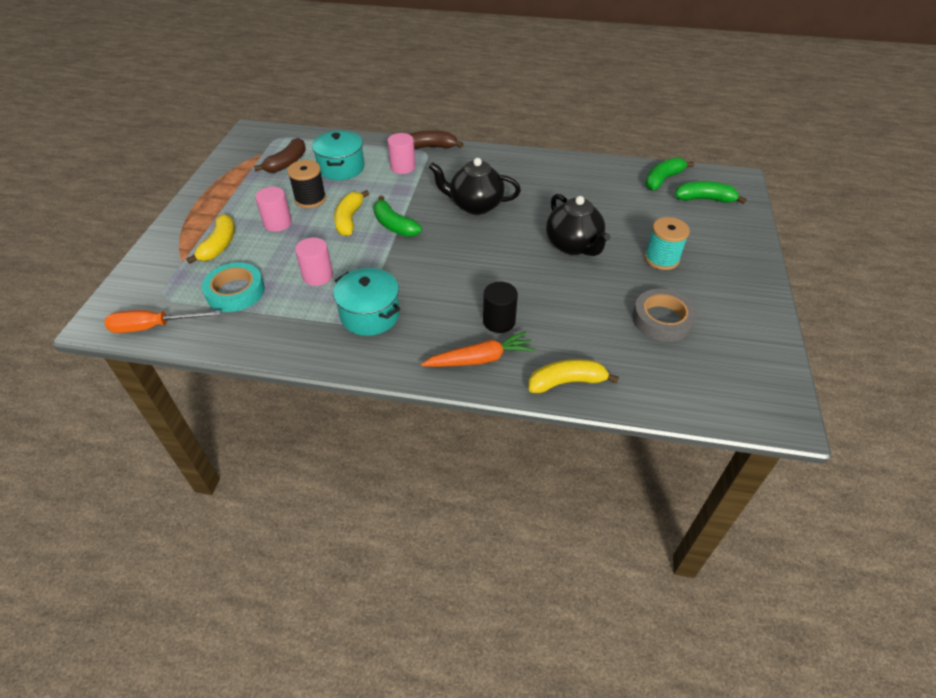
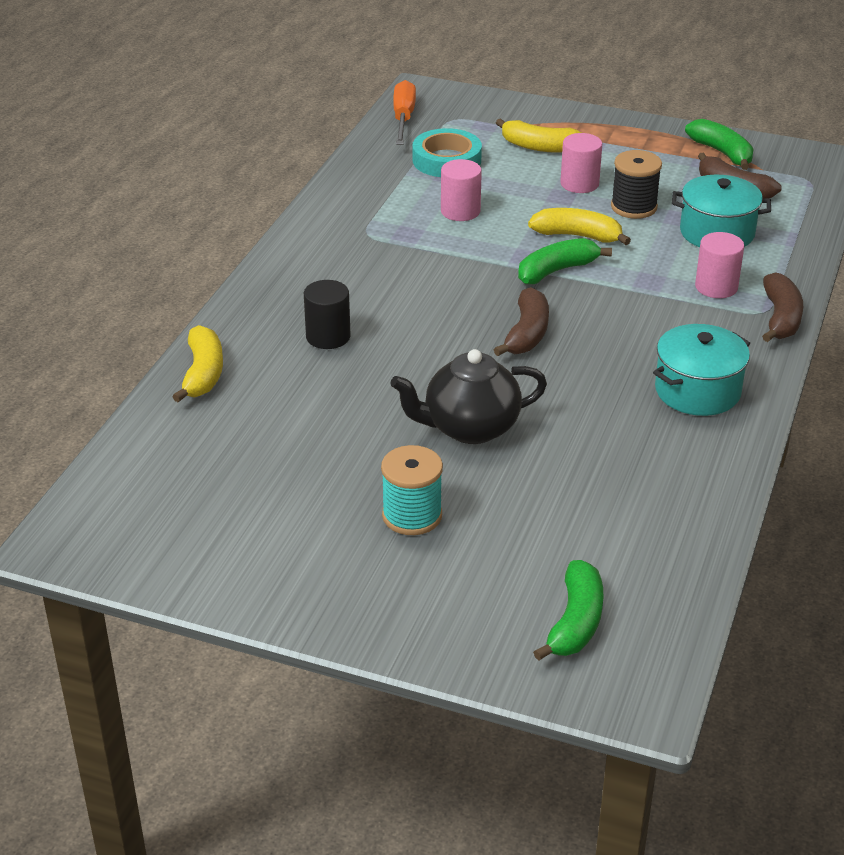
camera: 100 degrees right, 10 degrees down
turquoise pot [333,268,400,336] -> turquoise pot moved to [653,324,750,416]
orange carrot [421,331,535,367] -> none
black teapot [429,158,521,215] -> none
grey tape [632,289,697,342] -> none
green banana [645,157,694,190] -> green banana moved to [685,119,754,170]
none -> brown banana [494,287,549,356]

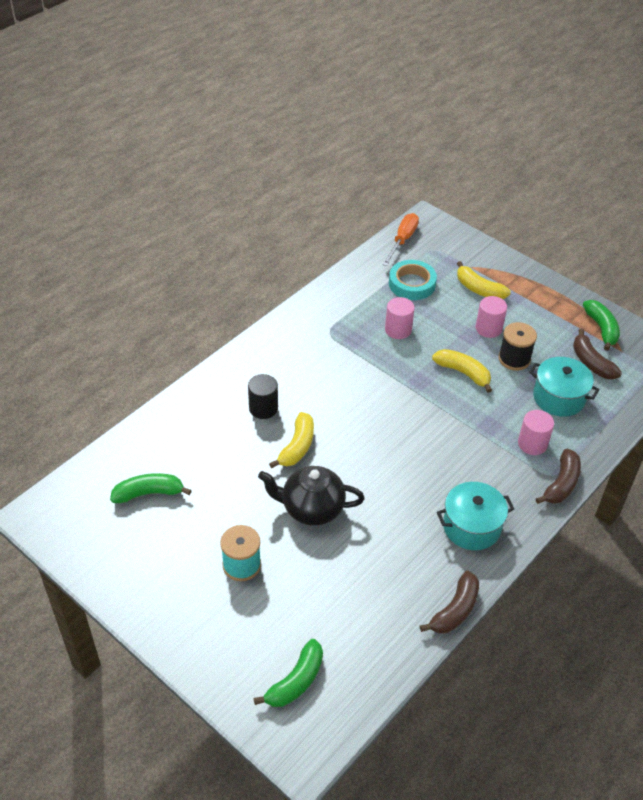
camera: 20 degrees right, 10 degrees up
yellow banana [172,325,223,402] -> yellow banana moved to [269,412,314,468]
brown banana [494,287,549,356] -> brown banana moved to [420,571,479,633]
green banana [518,238,612,284] -> green banana moved to [110,473,192,503]

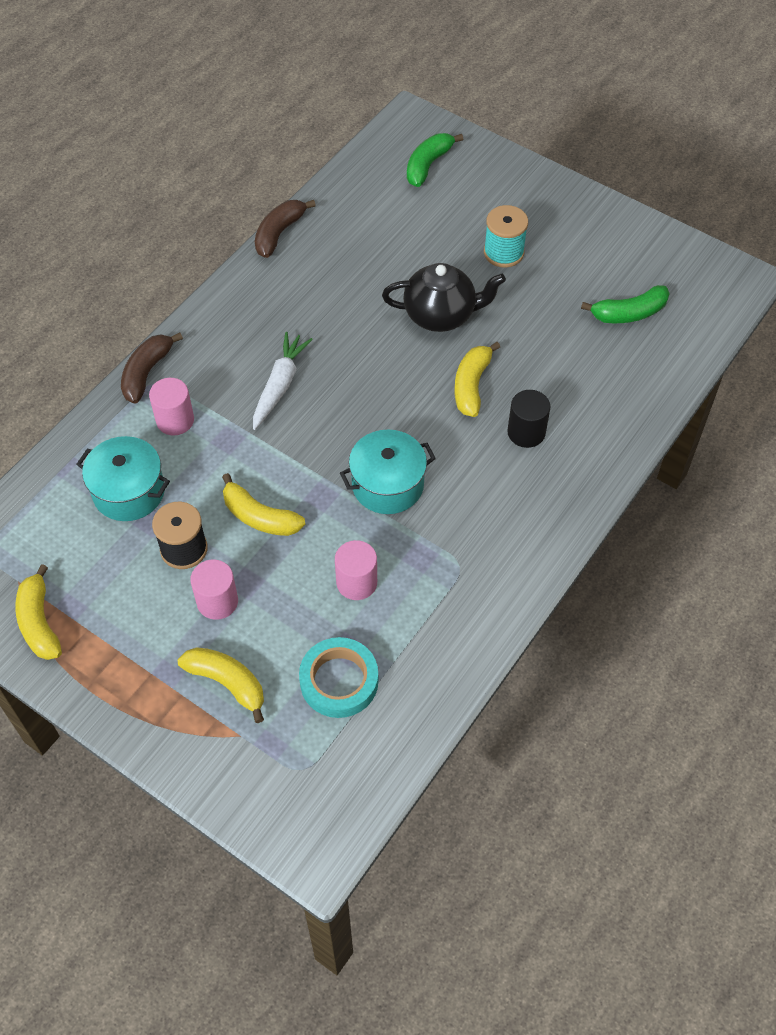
camera: 175 degrees right, 10 degrees up
orange screwdriver [382,213,419,266] -> none
turquoise pot [437,482,514,550] -> turquoise pot moved to [340,430,436,514]
brown banana [573,329,622,379] -> none
green banana [583,300,620,351] -> yellow banana [15,564,62,660]
none -> white carrot [253,332,313,430]

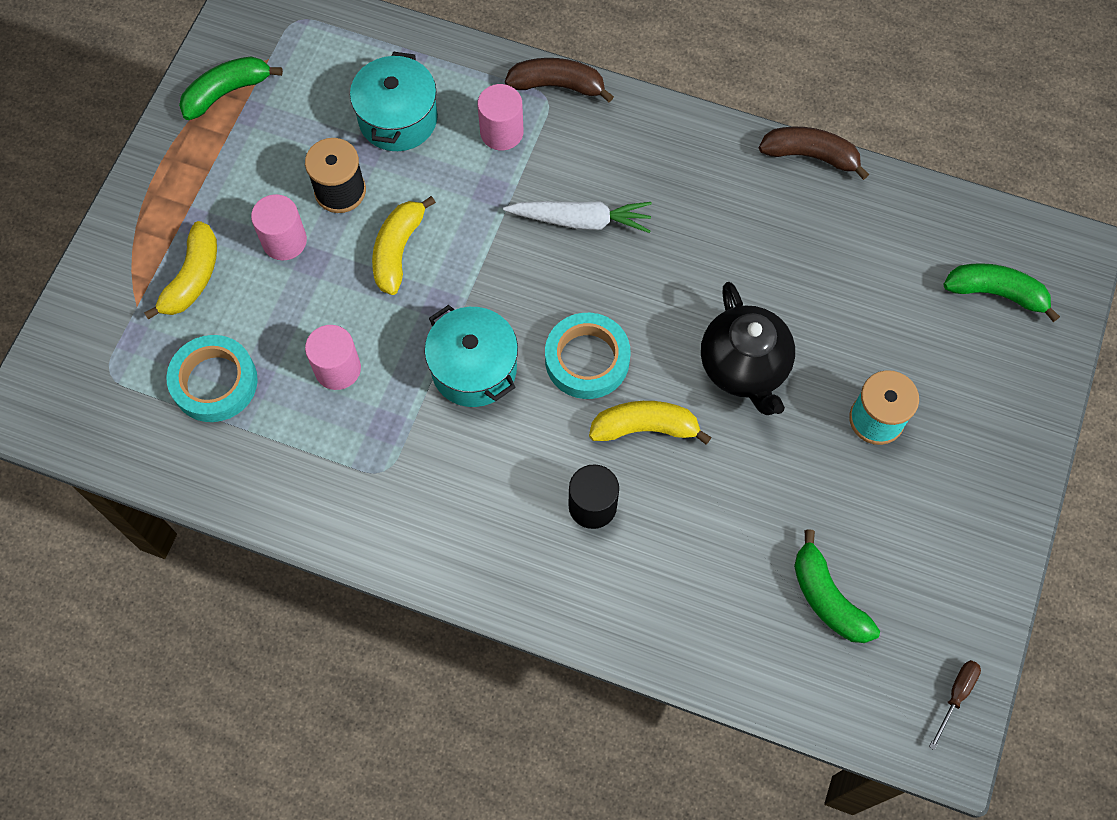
camera: 75 degrees right, 10 degrees up
yellow banana [15,564,62,660] -> green banana [179,56,283,120]
none -> turquoise tape [545,313,631,399]
none -> brown screwdriver [929,660,981,750]

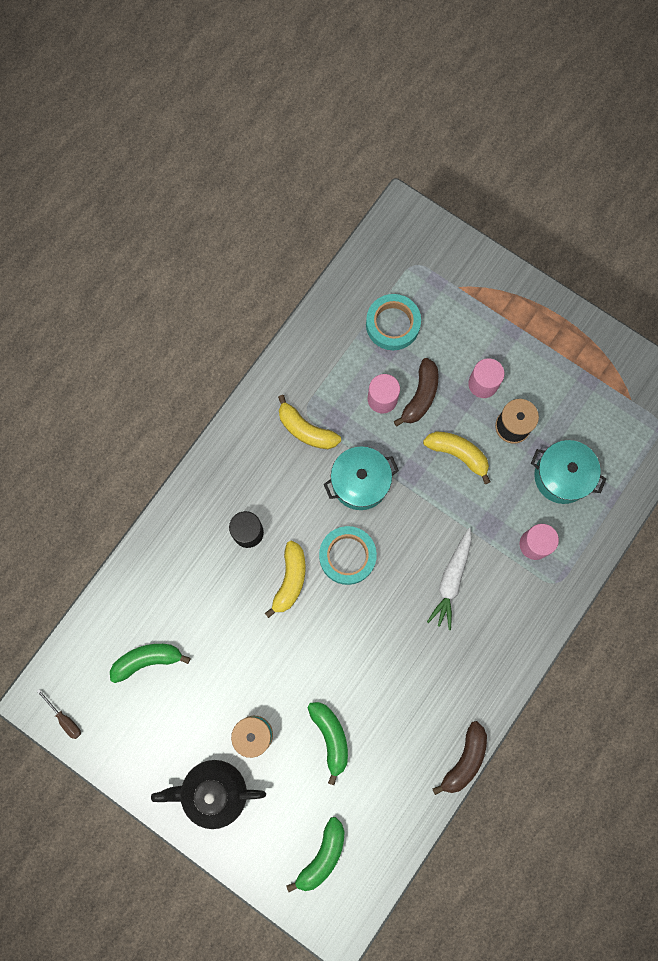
camera: 105 degrees right, 10 degrees up
yellow banana [144,221,217,320] -> yellow banana moved to [278,395,341,449]
green banana [179,56,283,120] -> green banana moved to [307,702,348,785]
brown banana [505,58,614,102] -> brown banana moved to [394,358,438,426]
black teapot [701,282,795,415] -> black teapot moved to [151,760,266,829]

